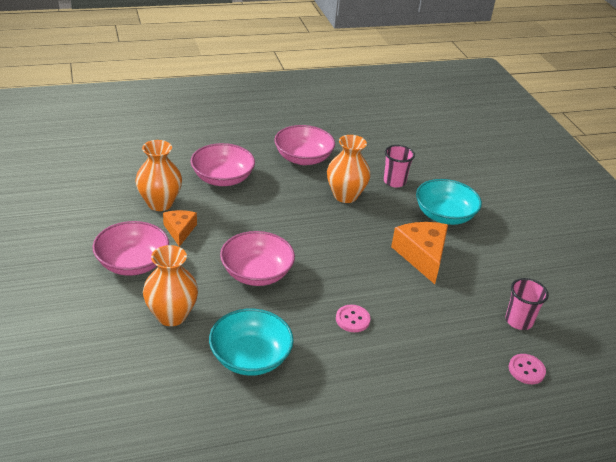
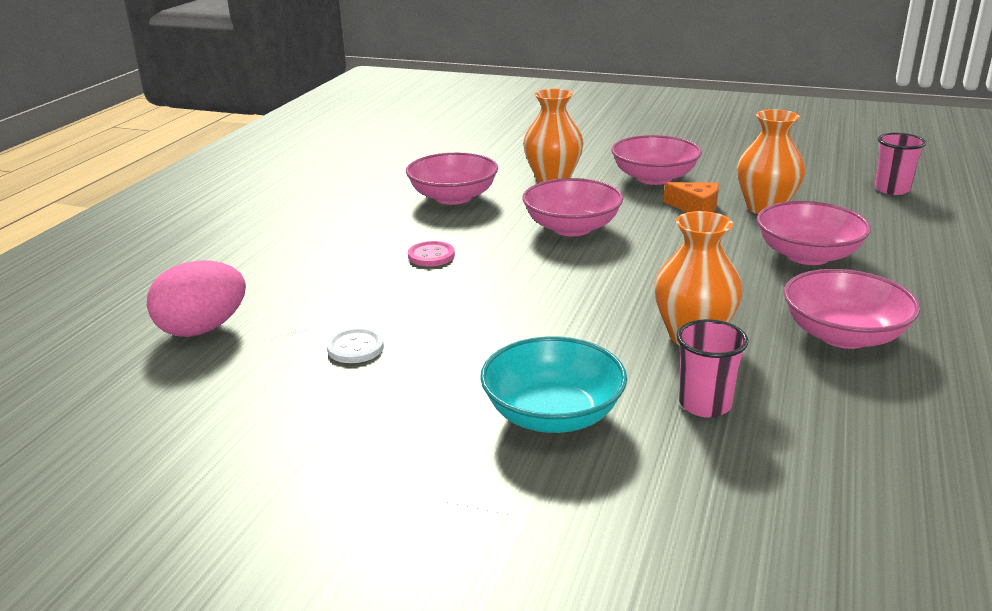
camera: 130 degrees right, 10 degrees down
turquoise bowl [209,309,294,376] -> pink bowl [406,152,498,205]
orange cheese [391,222,448,284] -> none
pink cup [505,278,549,330] -> pink cup moved to [875,133,926,195]
pink button [509,354,546,384] -> pink egg [147,261,246,337]
none -> white button [327,328,384,363]

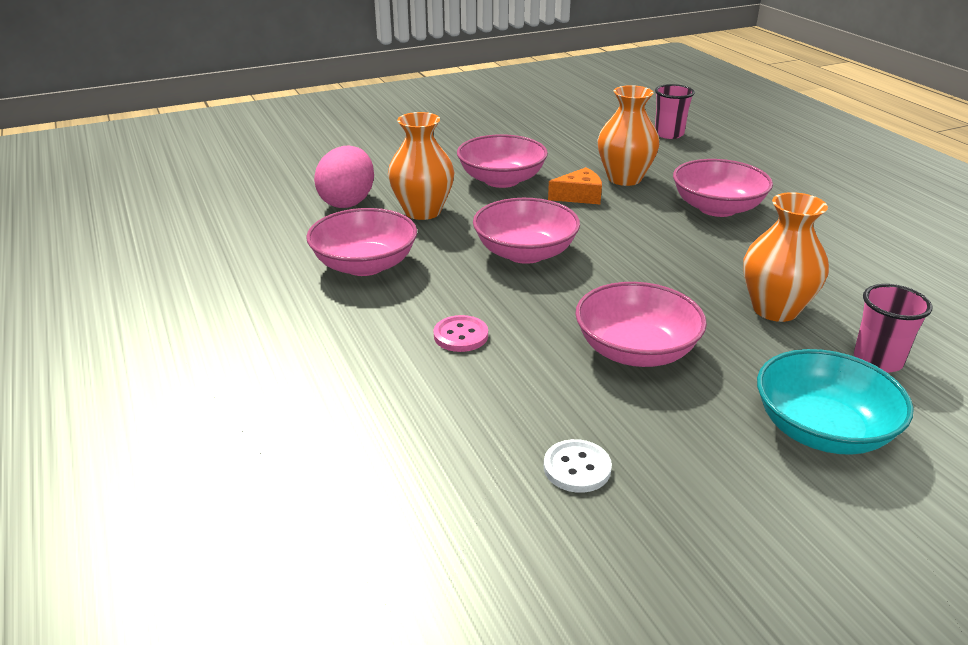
camera: 45 degrees left, 5 degrees up
pink egg [147,261,246,337] -> pink egg moved to [314,146,374,208]
pink bowl [784,269,920,349] -> pink bowl moved to [575,282,707,367]

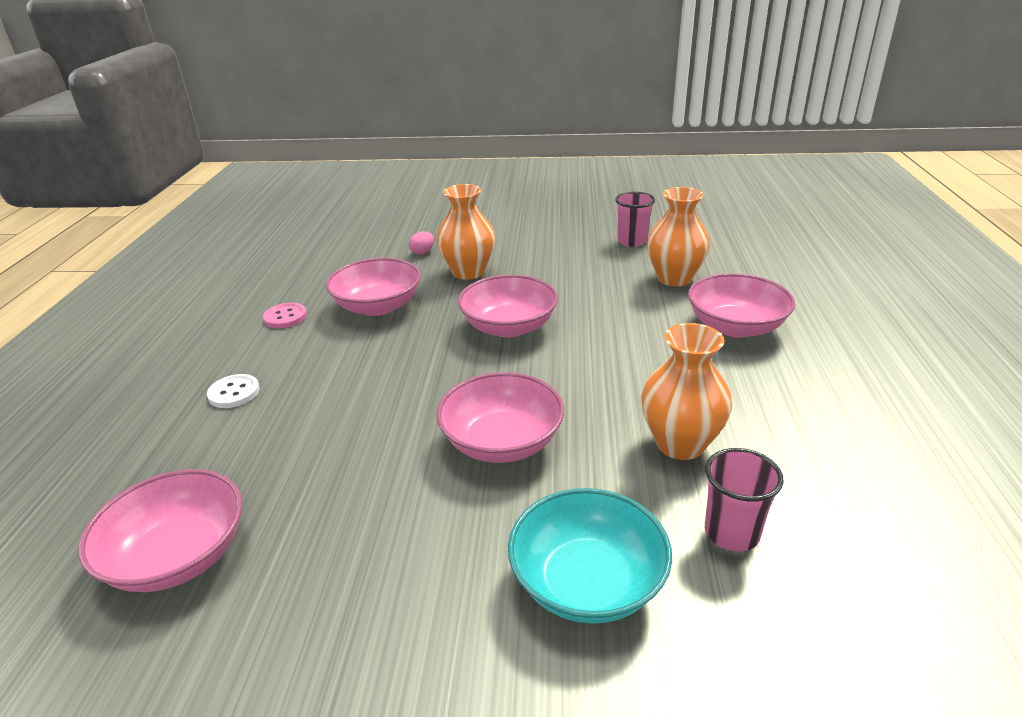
camera: 30 degrees right, 0 degrees up
pink egg [314,146,374,208] -> pink egg [409,231,434,254], size x0.45
pink button [433,315,488,352] -> pink button moved to [263,303,307,328]
pink bowl [457,134,548,188] -> pink bowl moved to [78,469,242,592]
white button [544,439,612,493] -> white button moved to [207,374,260,408]
orange cheese [548,167,602,204] -> none
pink cup [655,84,695,139] -> pink cup moved to [615,192,655,247]

